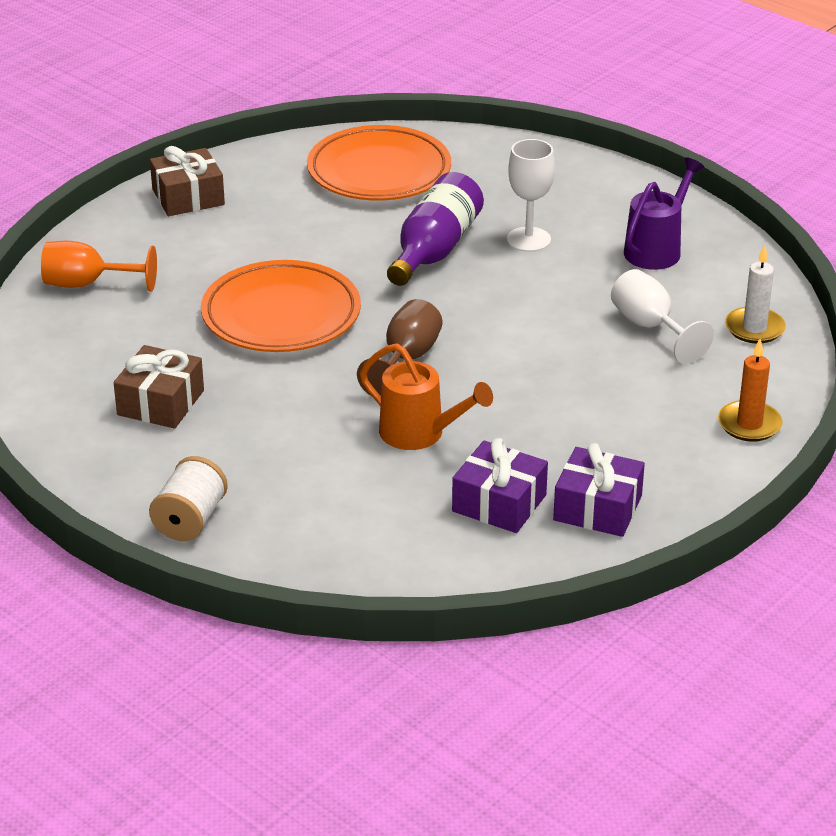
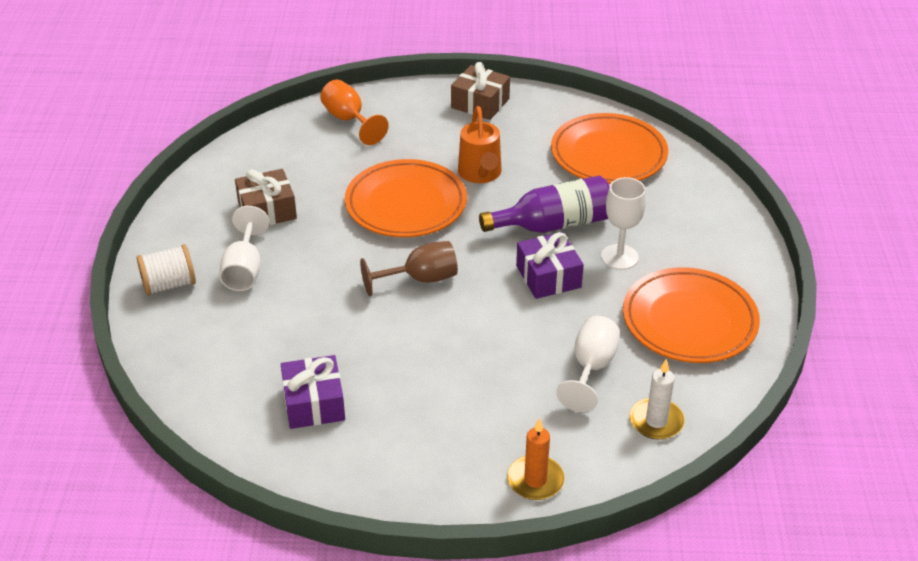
camera: 50 degrees right, 5 degrees up
orange watering can [360,343,493,450] -> orange watering can moved to [458,106,501,183]
purple gift [553,443,645,537] -> purple gift moved to [516,232,584,299]
purple watering can [624,157,704,270] -> orange plate [623,268,760,363]
none -> white goblet [219,206,269,291]

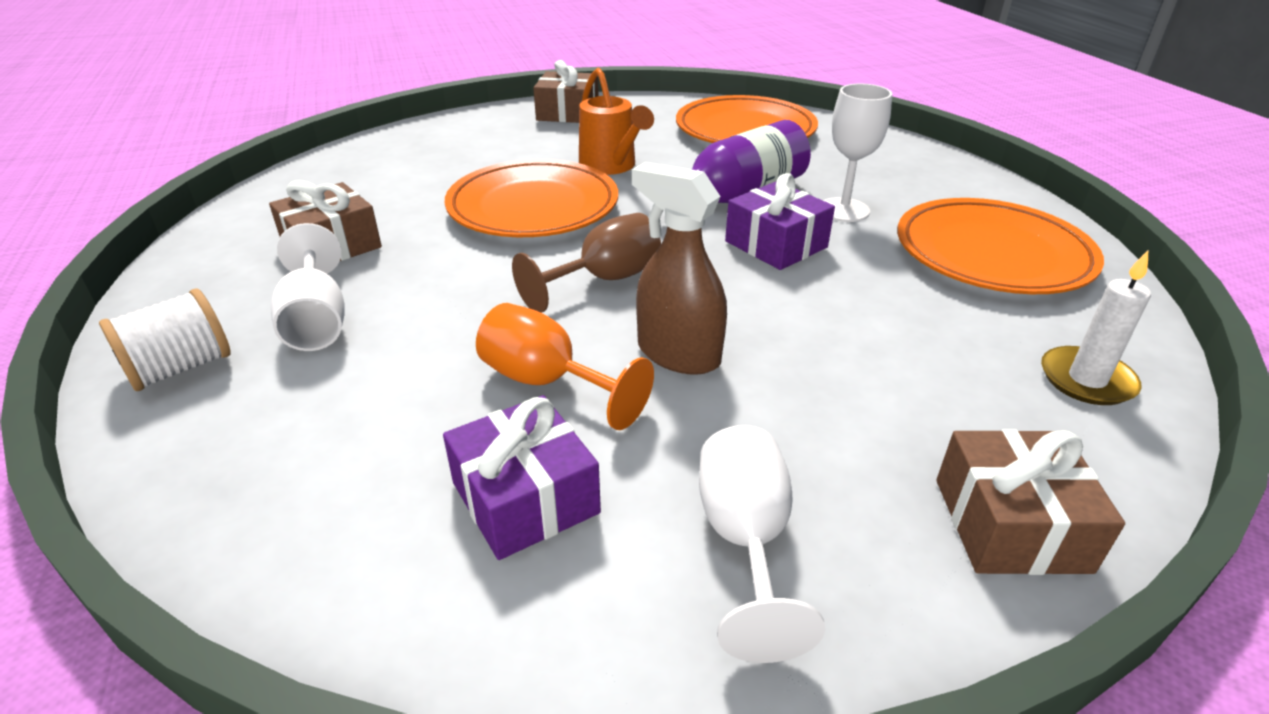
camera: 20 degrees left, 5 degrees down
orange goblet [320,80,389,145] -> orange goblet moved to [476,303,654,430]
orange candle [507,418,565,500] -> brown gift [936,429,1125,575]
white goblet [556,316,620,412] -> white goblet moved to [699,425,825,663]
none -> brown spray bottle [632,162,727,375]

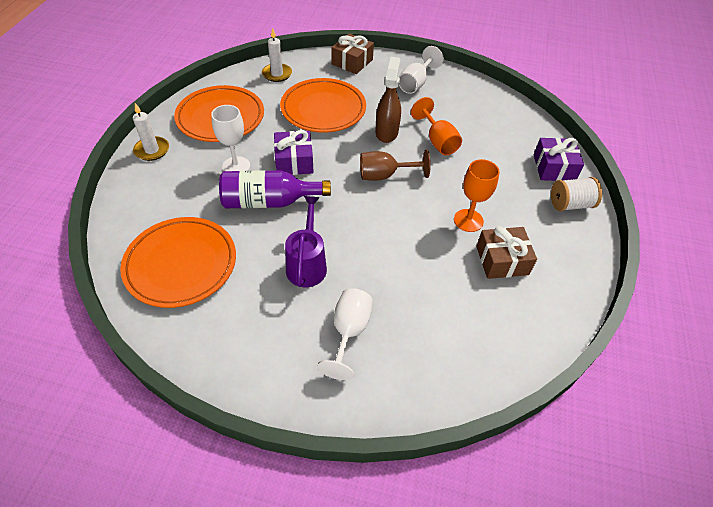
camera: 150 degrees left, 15 degrees up
white goblet [271,223,345,351] -> white goblet moved to [317,288,373,380]
purple gift [443,395,601,560] -> purple gift moved to [533,138,584,181]
orange plate [445,159,618,237] -> orange plate moved to [280,78,366,133]
brown gift [533,60,599,123] -> none
orange watering can [579,68,654,175] -> purple watering can [285,196,327,287]
brown spray bottle [632,162,727,375] -> brown spray bottle turned 150 degrees counterclockwise [375,57,401,143]
none -> white candle [133,103,169,161]
none -> orange goblet [454,159,499,232]

